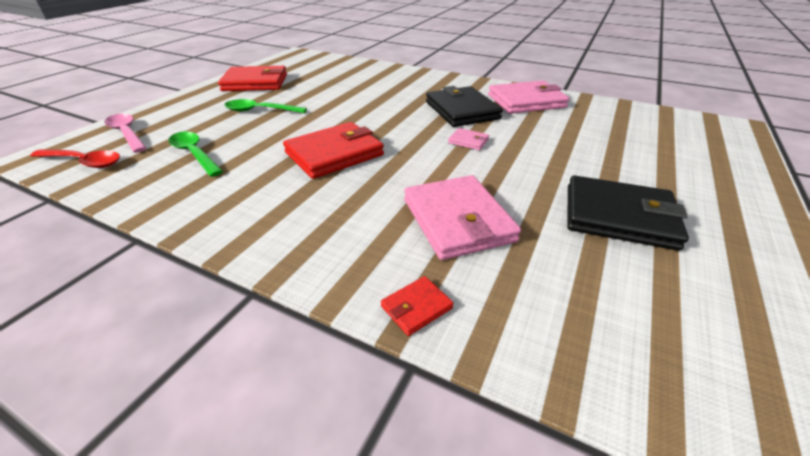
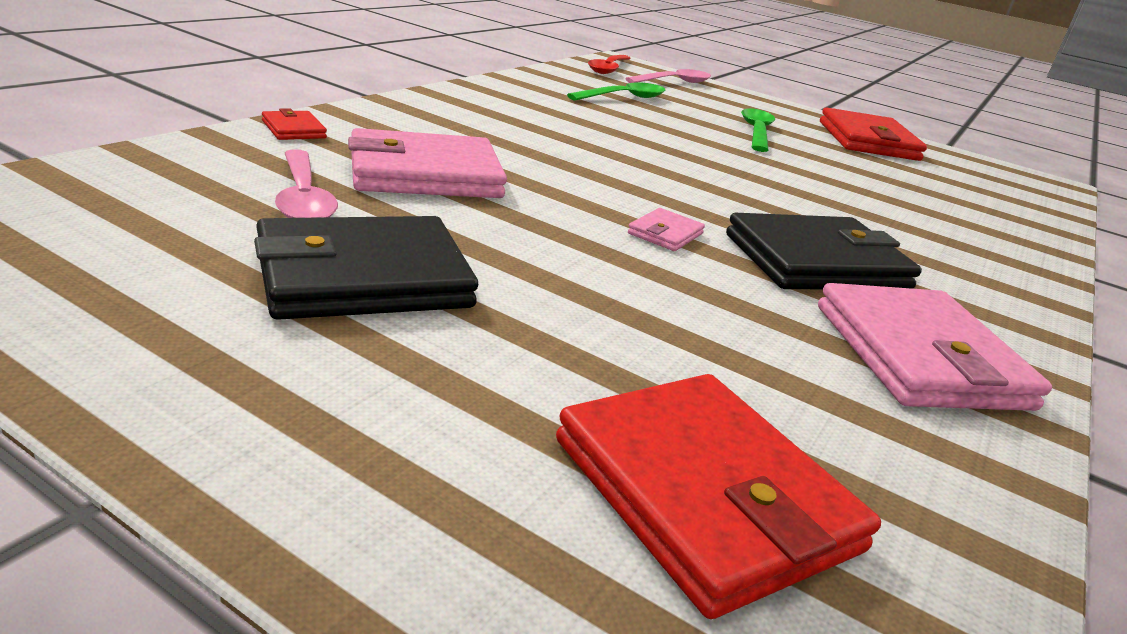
camera: 90 degrees right, 10 degrees down
red wallet [283,122,384,179] -> red wallet moved to [556,374,881,619]
black wallet [567,175,689,251] -> black wallet turned 45 degrees clockwise [254,216,478,320]
none -> pink spoon [275,149,338,218]

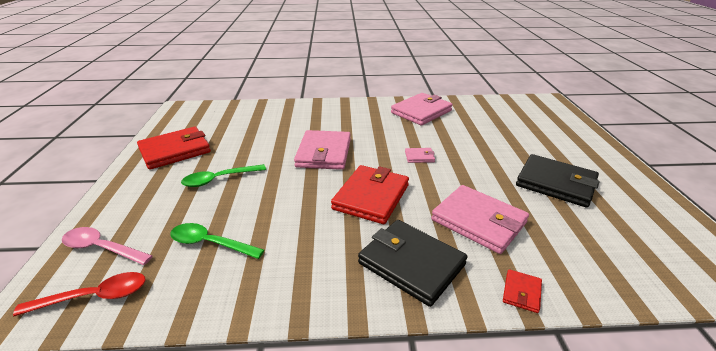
camera: 120 degrees left, 5 degrees up
pink spoon [275,149,338,218] -> none
red wallet [556,374,881,619] -> red wallet moved to [331,165,409,224]
black wallet [726,213,922,289] -> black wallet moved to [358,220,467,307]
none -> pink wallet [294,130,351,170]

